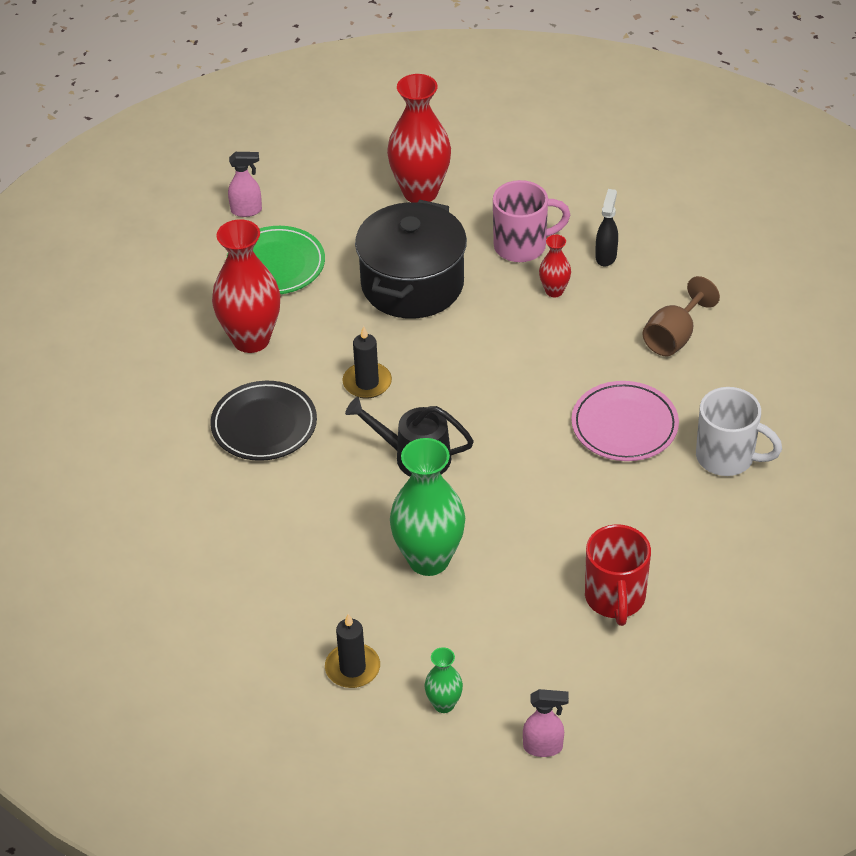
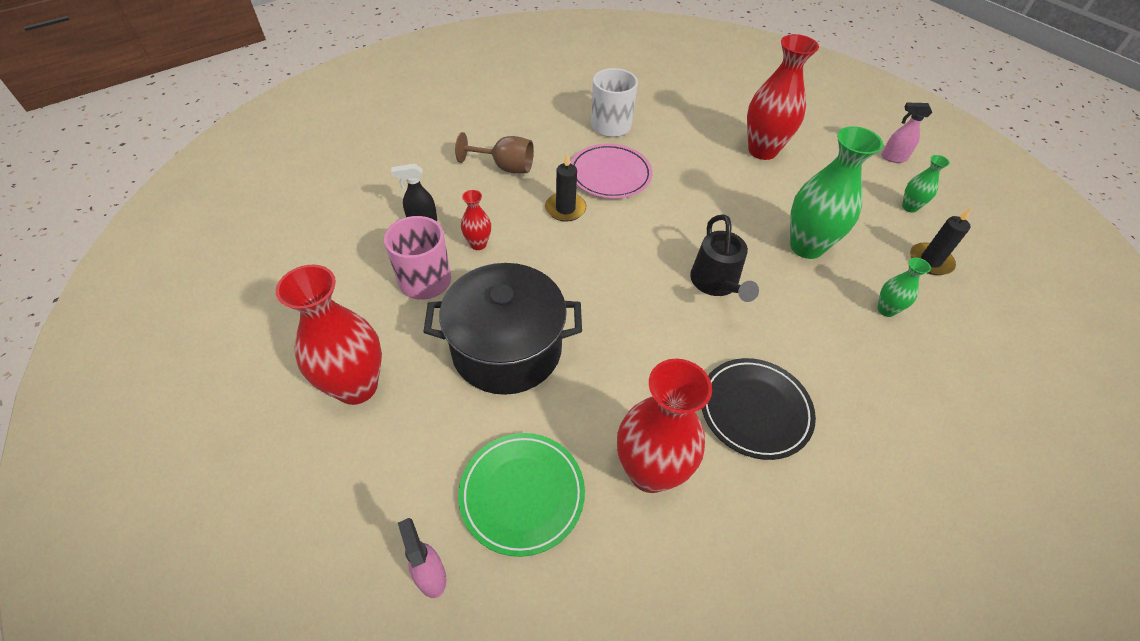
camera: 115 degrees left, 5 degrees up
black candle [343,326,392,399] -> black candle moved to [545,153,586,222]
pink spray bottle [523,689,569,757] -> pink spray bottle turned 60 degrees counterclockwise [882,102,932,163]
red mug [585,524,651,626] -> red vase [747,34,819,160]
none -> green vase [878,258,931,317]

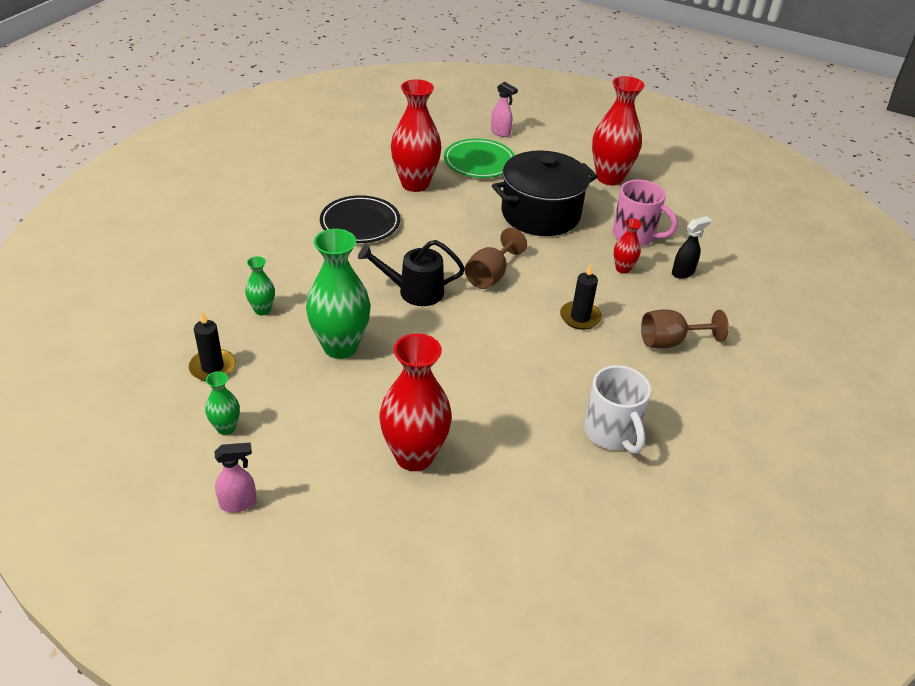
camera: 155 degrees right, 10 degrees down
pink plate [570,144,653,199] -> none
black watering can [690,214,759,302] -> black watering can turned 60 degrees counterclockwise [358,240,465,306]
none -> brown goblet [465,228,527,289]

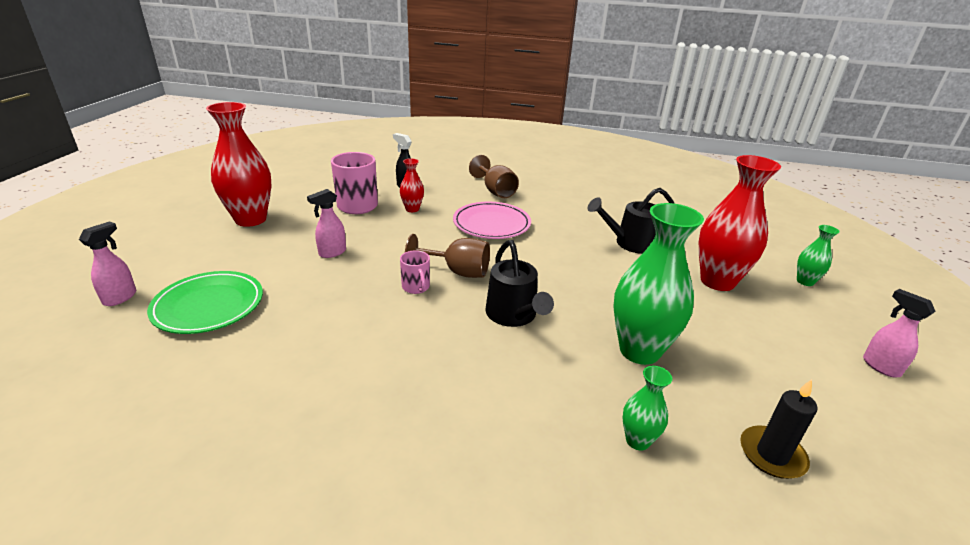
camera: 105 degrees left, 10 degrees down
green vase [205,371,240,435] -> green vase moved to [797,225,840,286]
black plate [320,195,400,243] -> none
red vase [391,79,442,192] -> none
black pot [492,150,598,236] -> pink spray bottle [307,189,346,258]
black candle [560,264,602,330] -> pink plate [453,202,531,239]
white mug [584,365,651,454] -> none
none -> pink mug [400,250,430,294]
none -> black watering can [588,188,675,254]

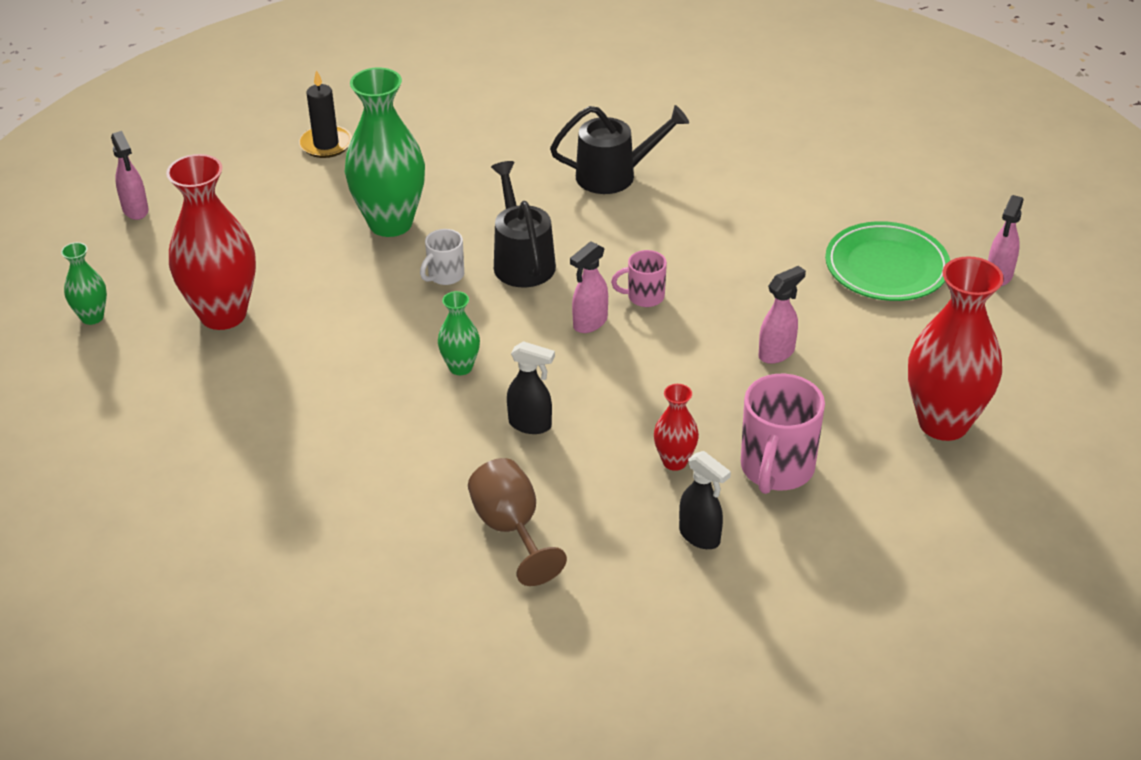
camera: 175 degrees left, 10 degrees up
pink mug [400,250,430,294] -> pink mug turned 75 degrees counterclockwise [611,250,667,307]
brown goblet [405,234,490,278] -> pink spray bottle [570,241,608,333]
pink plate [453,202,531,239] -> black spray bottle [507,341,555,434]
black watering can [588,188,675,254] -> black watering can moved to [550,105,689,194]
green vase [622,366,672,451] -> green vase moved to [438,291,480,375]
none -> white mug [420,229,464,285]

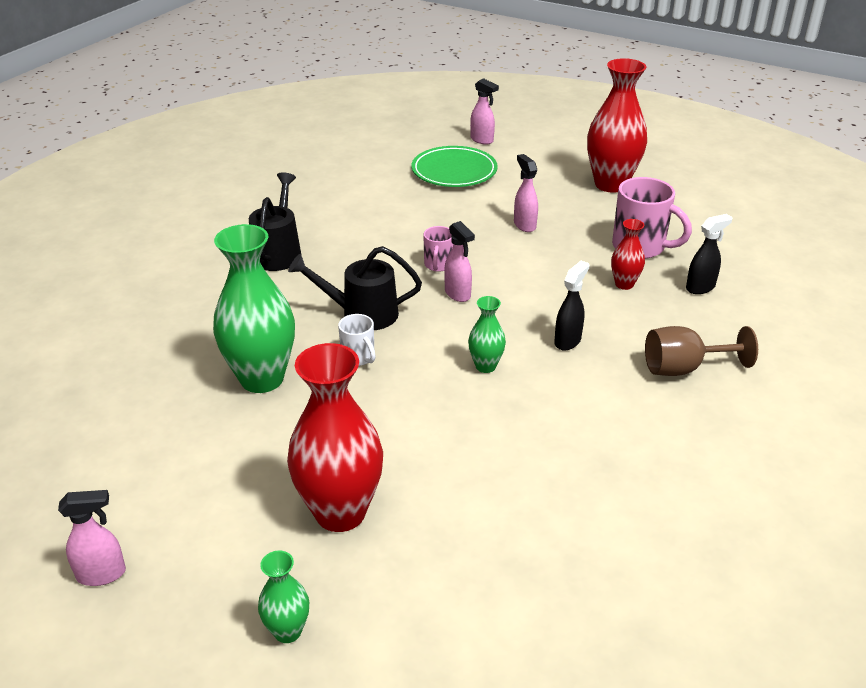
camera: 75 degrees left, 5 degrees down
black candle [299,70,352,158] -> none

